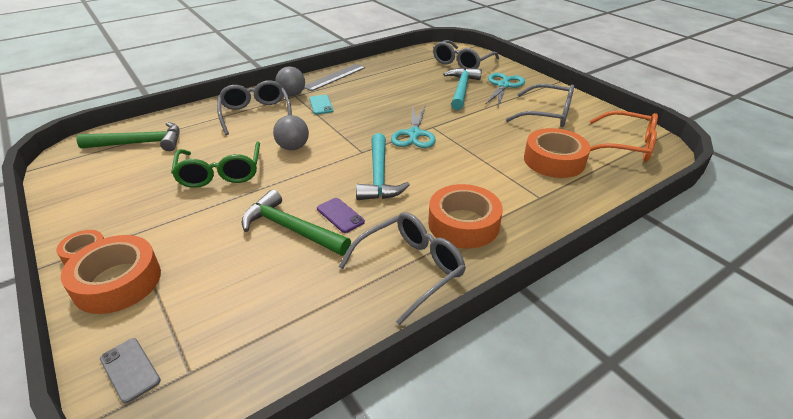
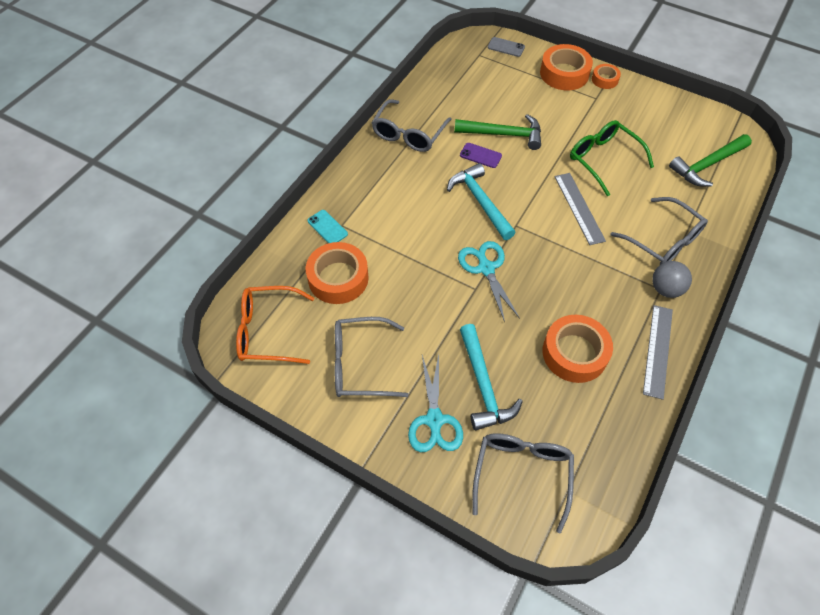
camera: 155 degrees right, 20 degrees up
grey ball [273,115,309,150] -> grey ruler [555,173,606,245]
turquoise phone [309,95,333,115] -> turquoise phone moved to [307,210,348,243]
orange tape [428,184,503,248] -> orange tape moved to [543,315,613,383]

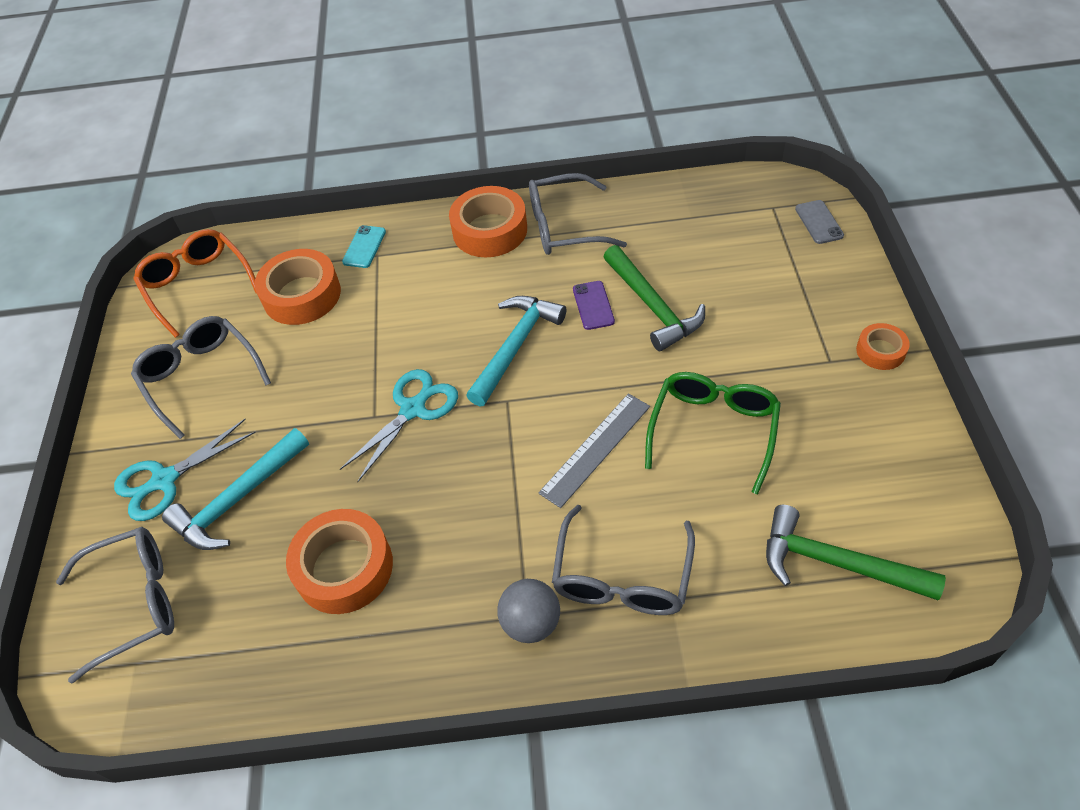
camera: 60 degrees right, 5 degrees down
orange tape [540,44,593,90] -> orange tape moved to [449,186,527,257]
grey ruler [643,305,673,400] -> none

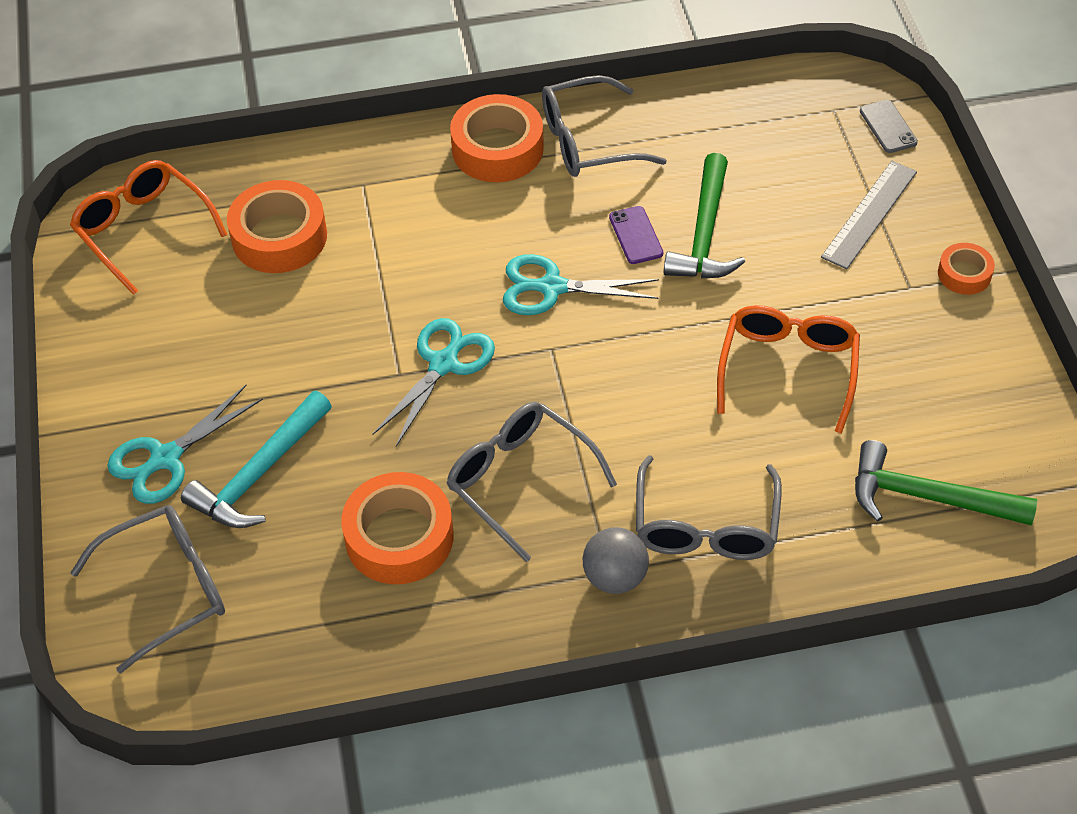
camera: 10 degrees left, 0 degrees up
grey glasses [131,316,271,439] -> grey glasses moved to [447,402,617,562]
turquoise phone [342,225,386,268] -> none
turquoise hammer [466,296,566,406] -> turquoise scissors [503,254,659,315]
grey ruler [538,393,650,508] -> grey ruler moved to [821,161,917,269]
green hammer [604,245,705,351] -> green hammer turned 45 degrees clockwise [664,153,745,278]
green glasses [645,372,781,494] -> orange glasses [717,305,860,434]

